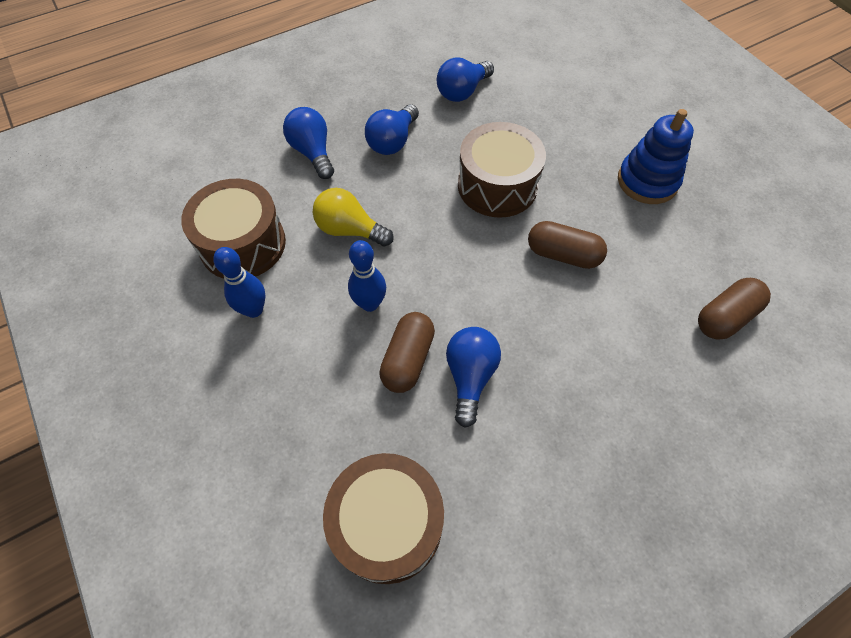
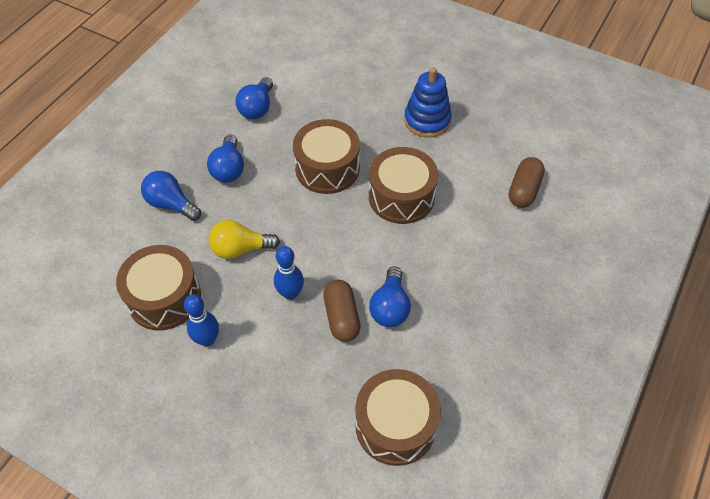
camera: 30 degrees left, 5 degrees down
blue light bulb [446,327,501,428] -> blue light bulb turned 150 degrees counterclockwise [369,266,411,327]
brown capsule [528,221,607,269] -> brown drum [369,147,438,224]

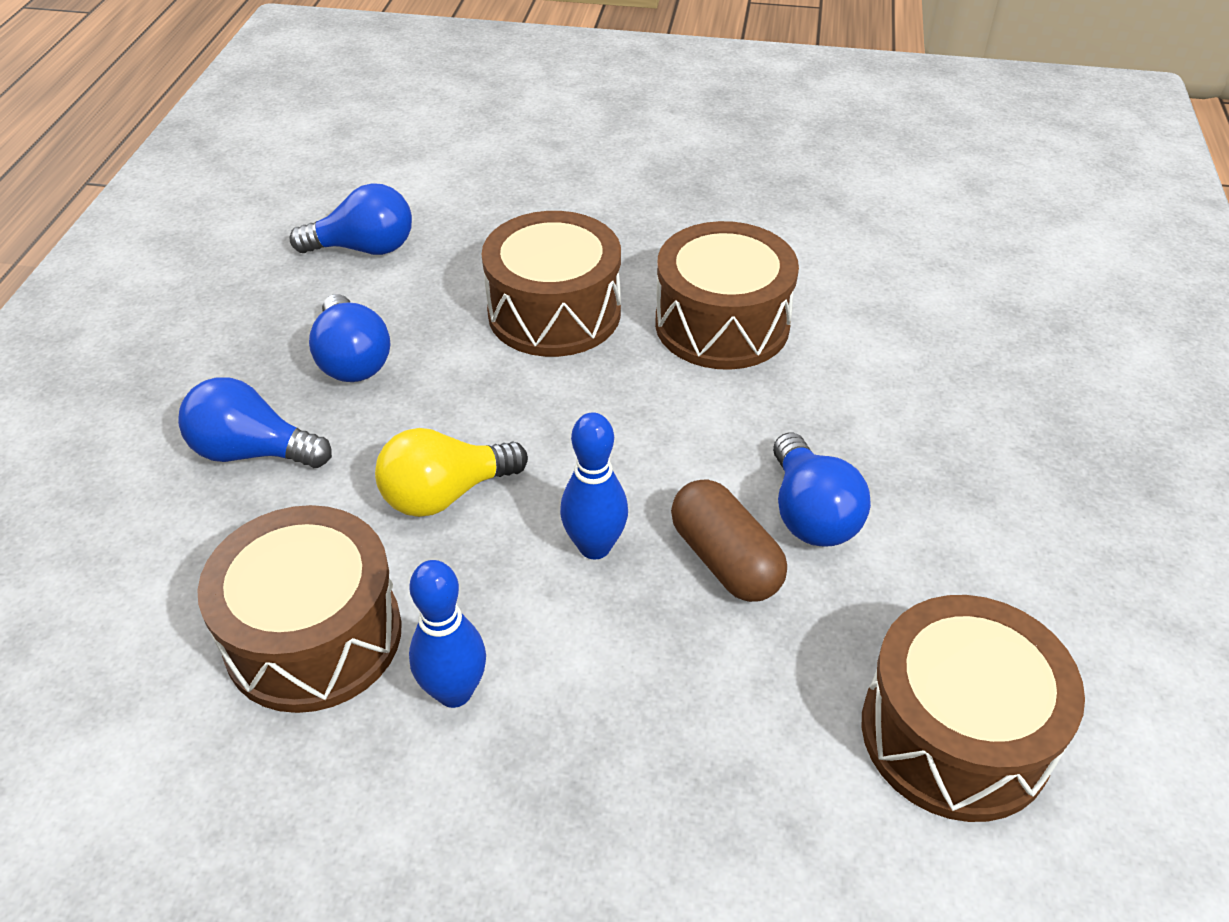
camera: 20 degrees left, 10 degrees down
blue light bulb [235,77,273,119] -> blue light bulb turned 90 degrees counterclockwise [290,183,412,255]
blue stacking toy [404,67,452,137] -> none
brown capsule [508,157,545,208] -> none

